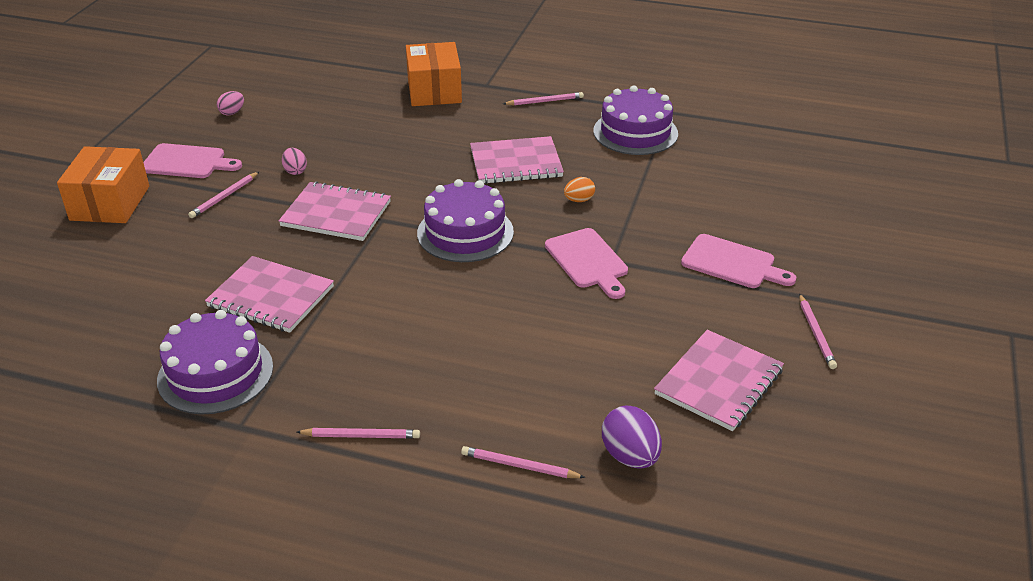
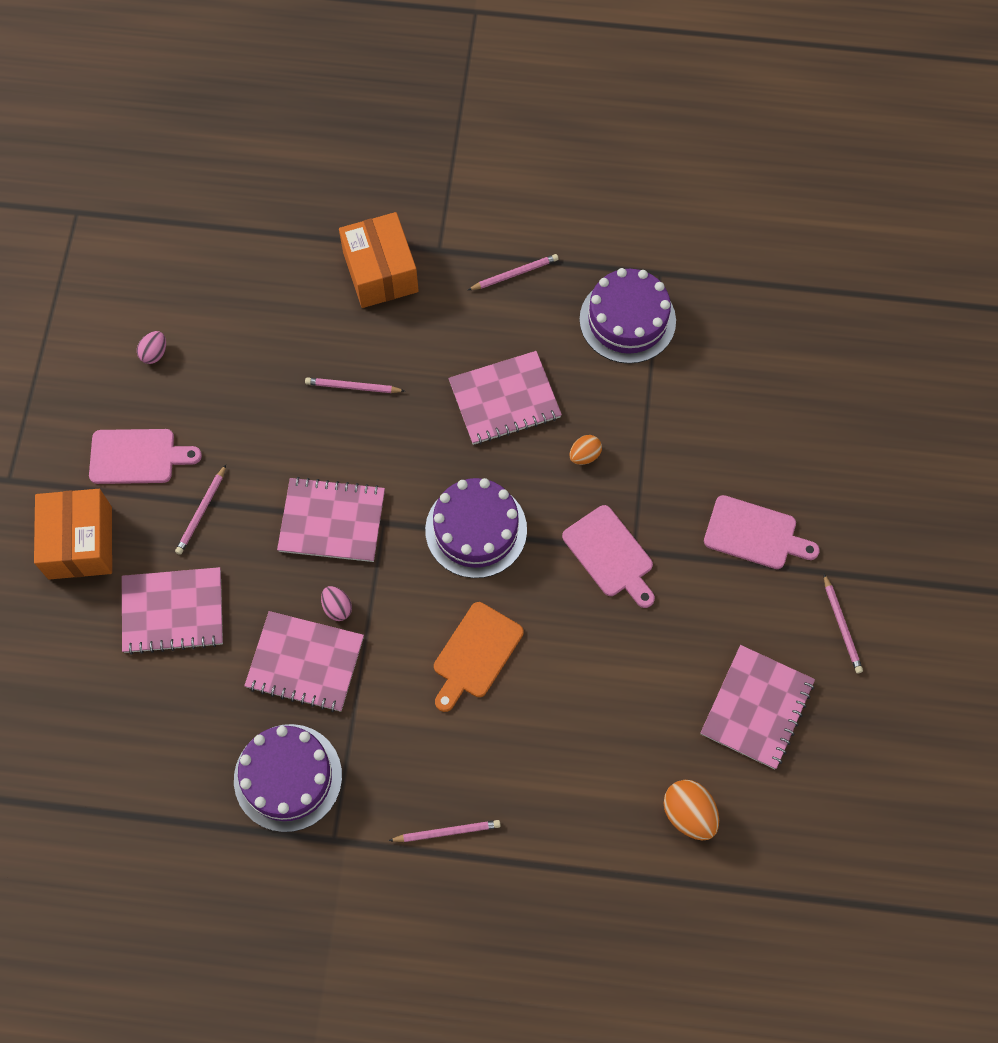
camera: 10 degrees left, 30 degrees up
pink egg [282,148,307,175] -> pink egg moved to [321,586,352,621]
pink pencil [461,446,585,478] -> pink pencil moved to [305,377,405,393]
purple egg [602,405,662,468] -> orange egg [663,780,719,840]
none -> pink notebook [122,567,223,655]
none -> orange cutting board [434,602,524,712]

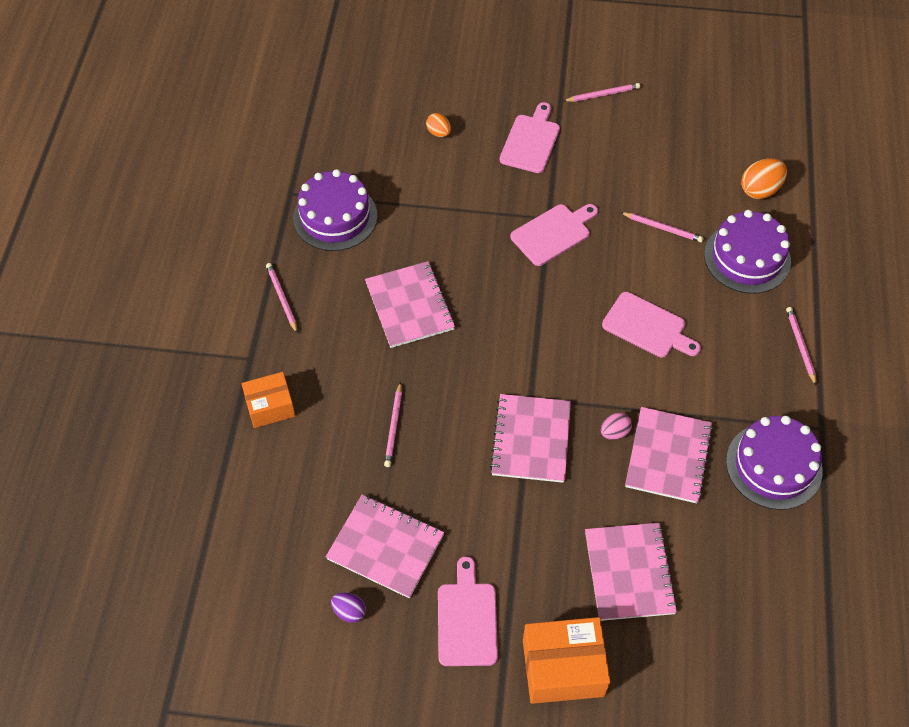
camera: 90 degrees left, 10 degrees down
pink egg [137,331,166,364] -> purple egg [331,592,366,623]
pink pencil [175,465,226,555] -> pink pencil moved to [620,212,704,242]
orange box [339,212,419,308] -> orange box [241,372,295,428], size x0.65
purple cake [425,478,527,578] -> purple cake moved to [704,210,791,294]
orange cutting board [434,602,524,712] -> pink cutting board [602,292,701,358]
orange egg [569,435,602,465] -> orange egg moved to [426,113,451,137]
pink notebook [701,645,815,769] -> pink notebook moved to [326,495,444,598]

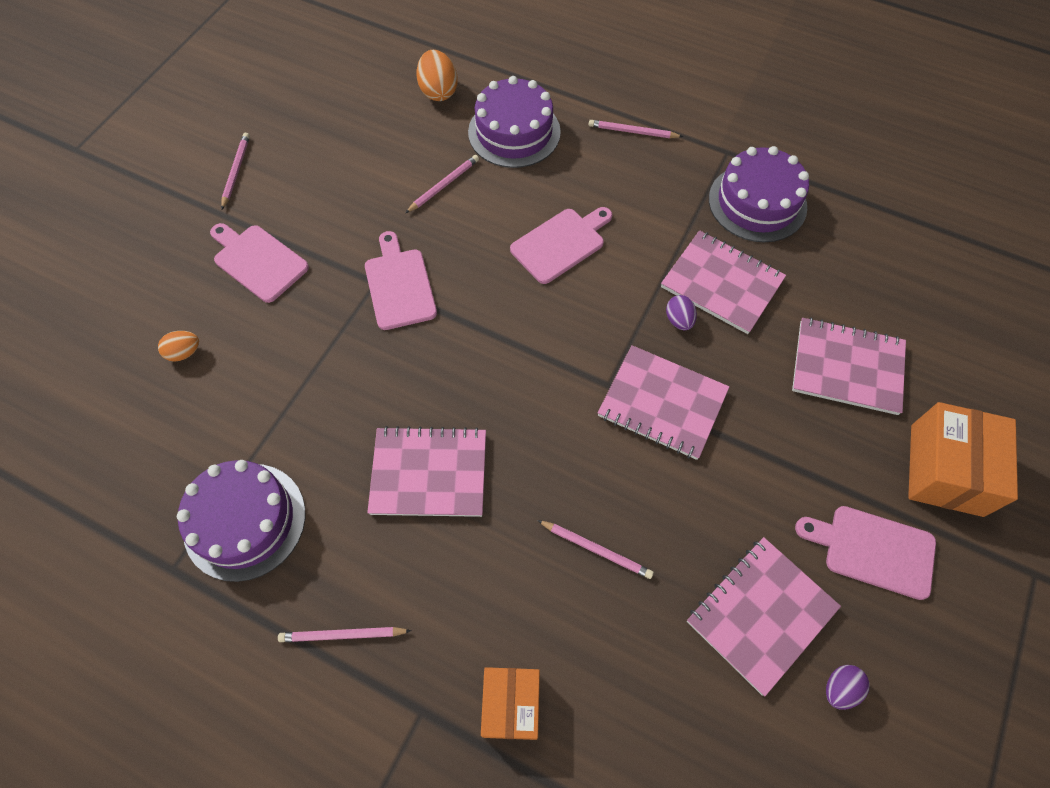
camera: 70 degrees left, 5 degrees up
pink egg [601,413,632,440] -> purple egg [666,295,697,330]

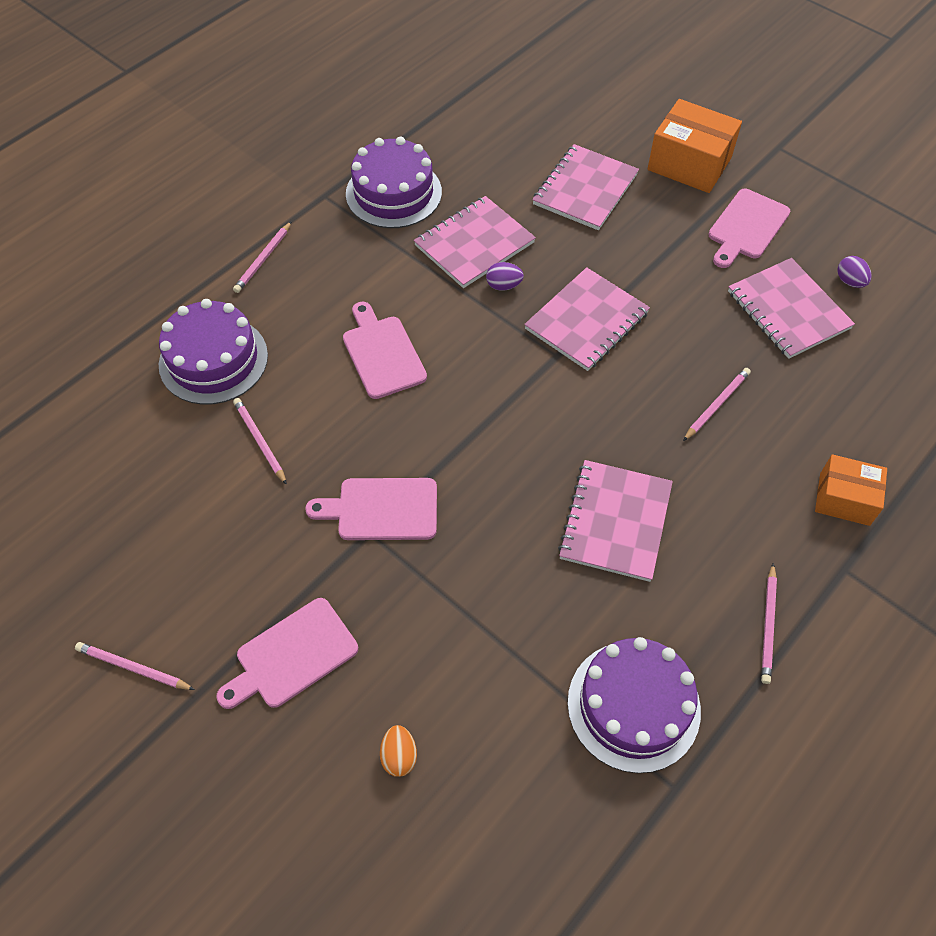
camera: 75 degrees left, 5 degrees down
orange egg [416,50,458,101] -> none

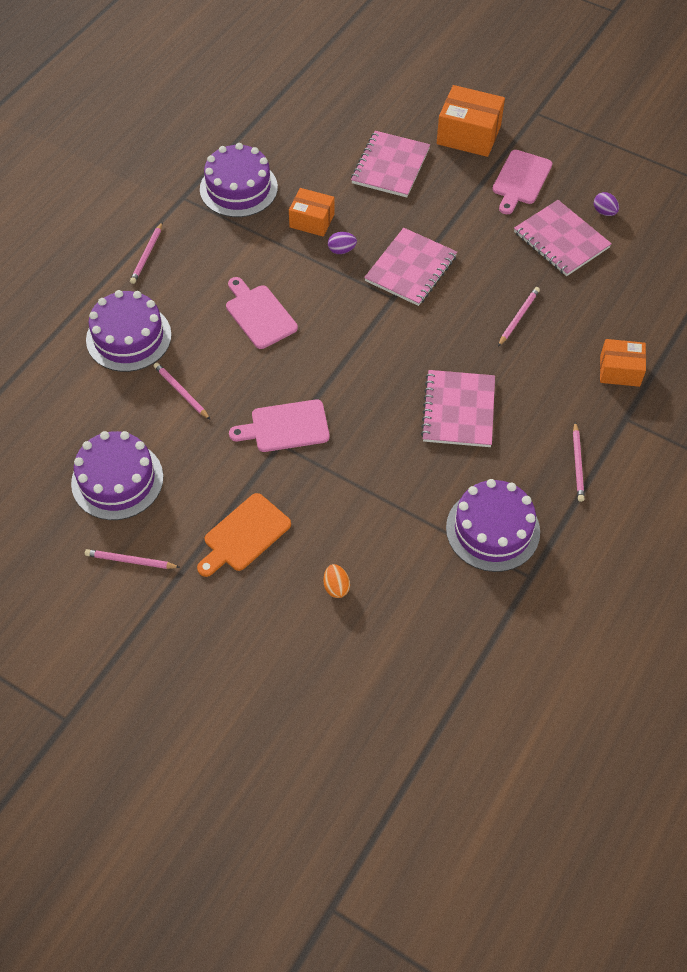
camera: 10 degrees left, 0 degrees up
pink cutting board [216,598,358,709] -> orange cutting board [197,493,291,577]
pink notebook [414,196,536,288] -> orange box [289,188,335,237]
none -> purple cake [71,431,163,520]

